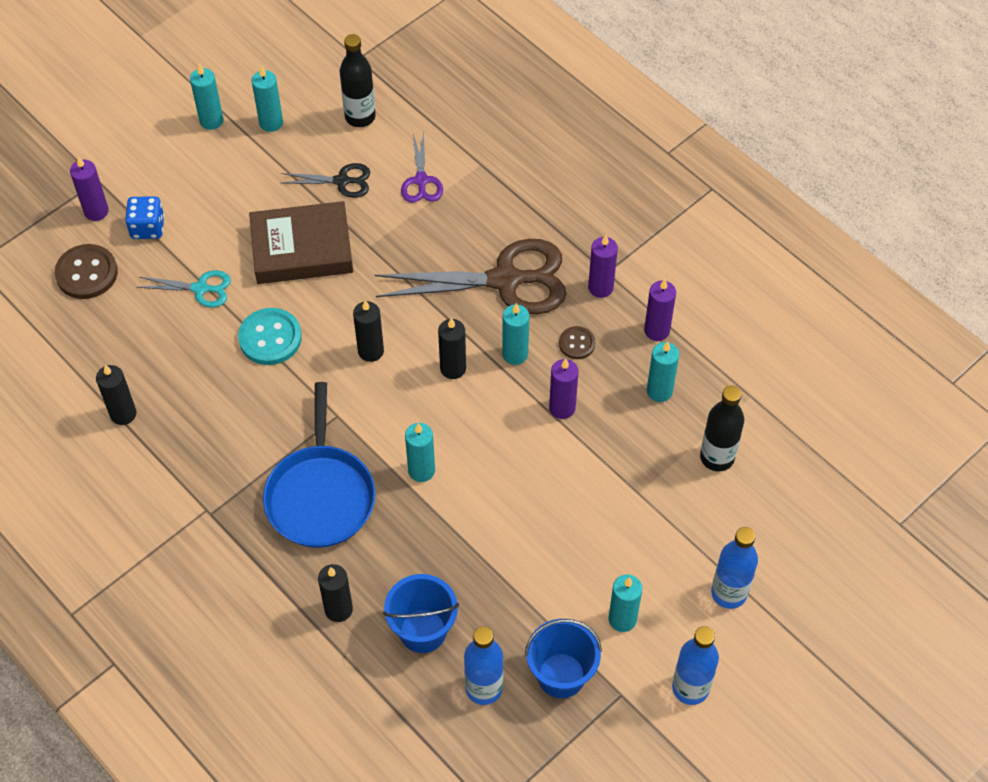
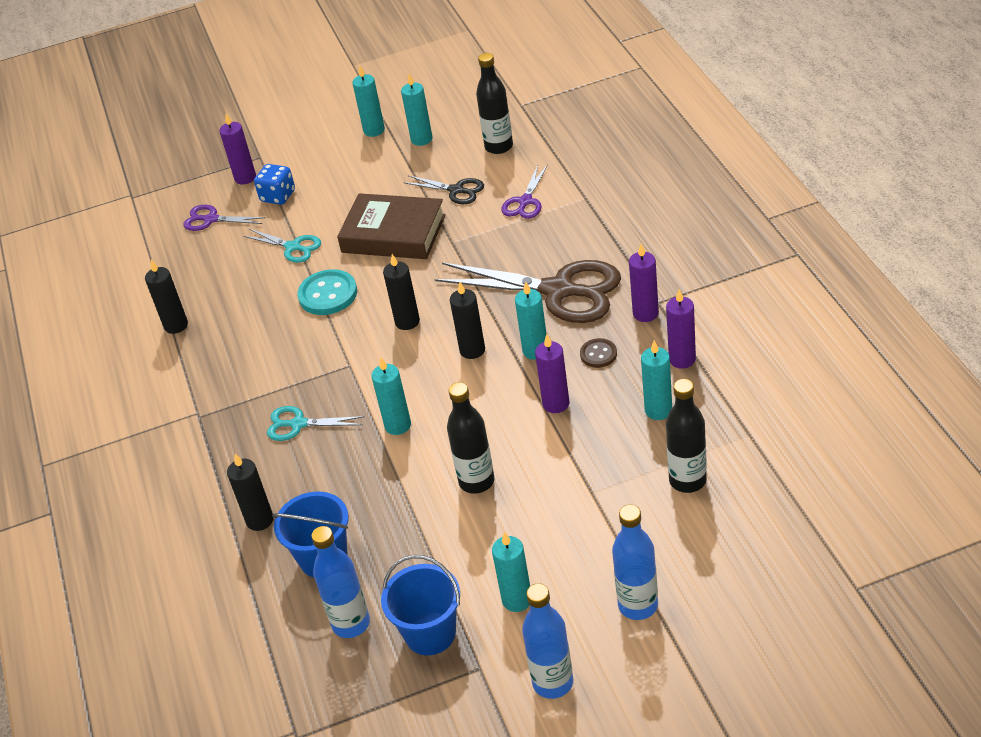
camera: 30 degrees right, 15 degrees down
brown button [55,244,118,299] -> purple scissors [183,205,266,231]
blue pan [263,382,376,548] -> turquoise scissors [267,406,365,441]
none -> black bottle [447,382,495,494]

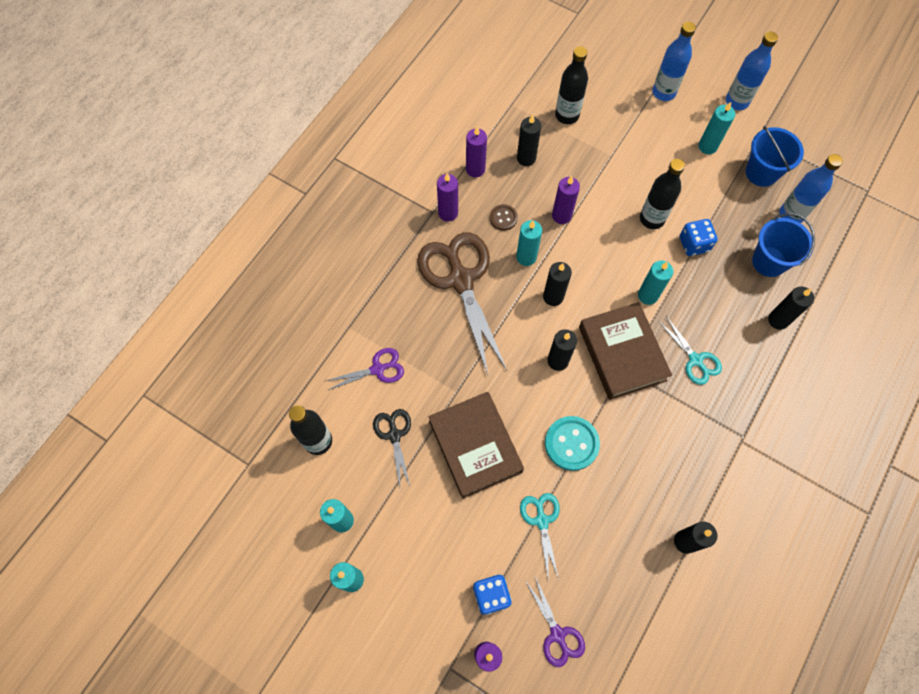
camera: 135 degrees left, 25 degrees up
turquoise candle [641,340,672,420] -> black candle [517,114,541,166]
none -> brown book [579,302,672,400]
none -> blue dice [680,219,718,256]

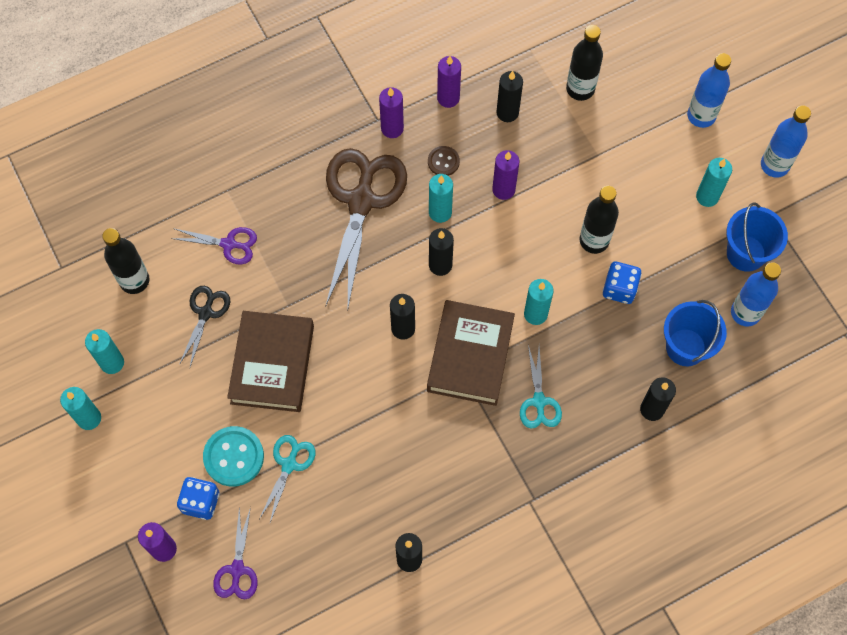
camera: 30 degrees right, 0 degrees up
turquoise button [545,416,600,471] -> turquoise button moved to [203,426,264,487]

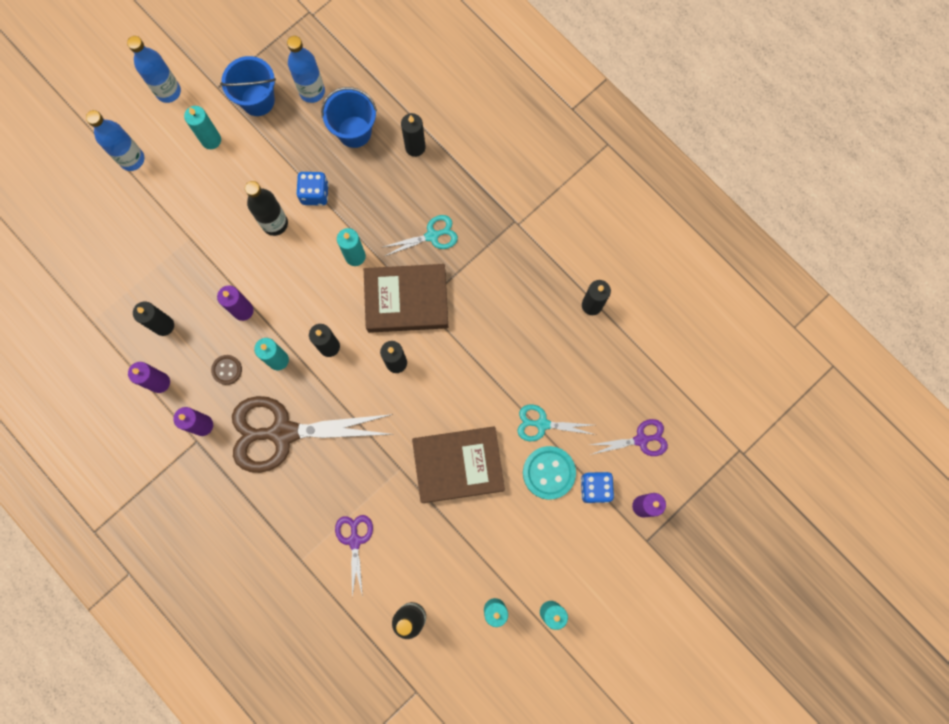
camera: 105 degrees left, 10 degrees up
black scissors [179,286,230,367] -> none
black bottle [566,25,603,101] -> none

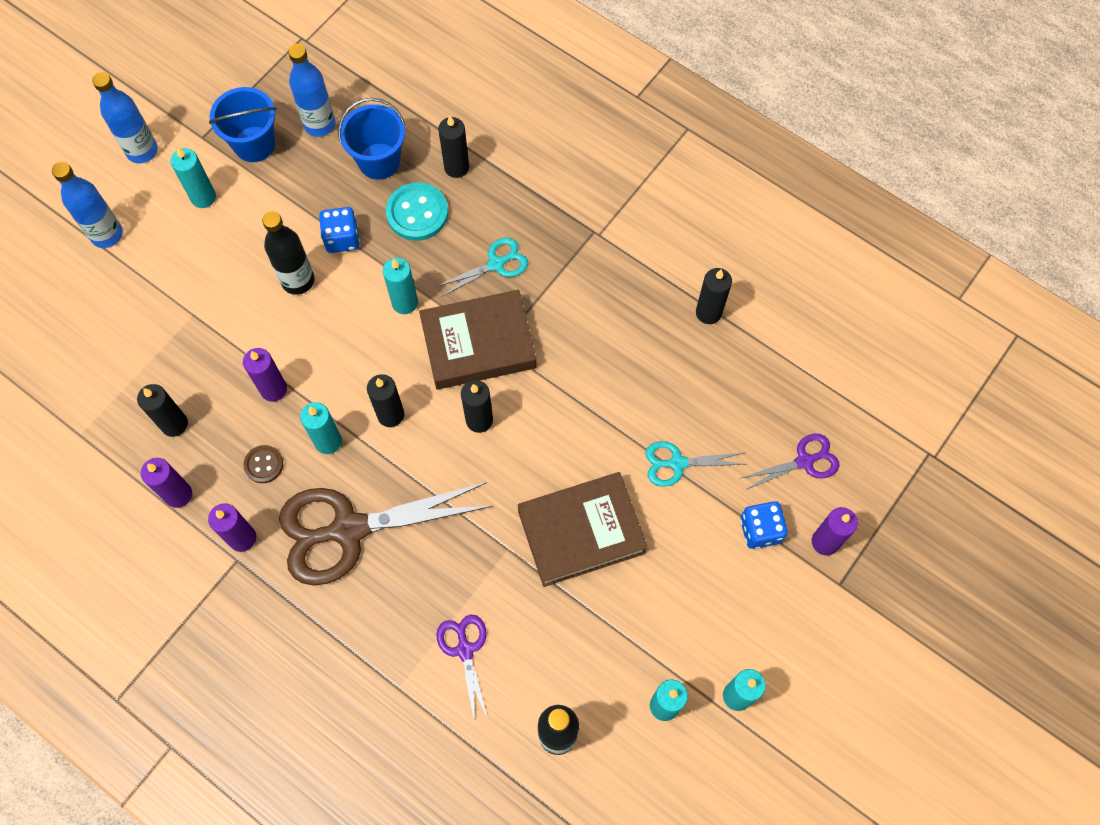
camera: 10 degrees left, 10 degrees down
turquoise button [523,446,576,500] -> turquoise button moved to [386,182,448,241]

